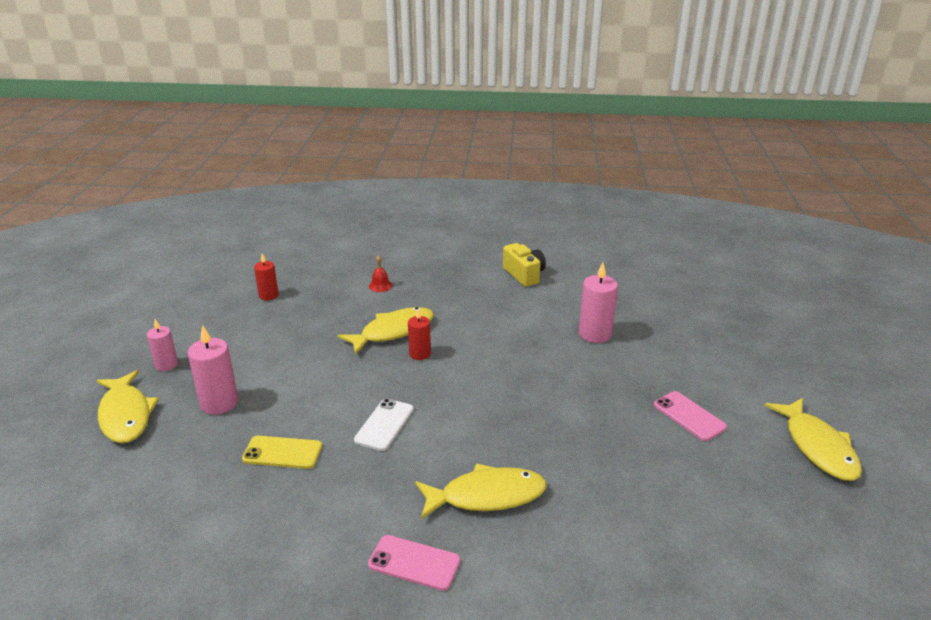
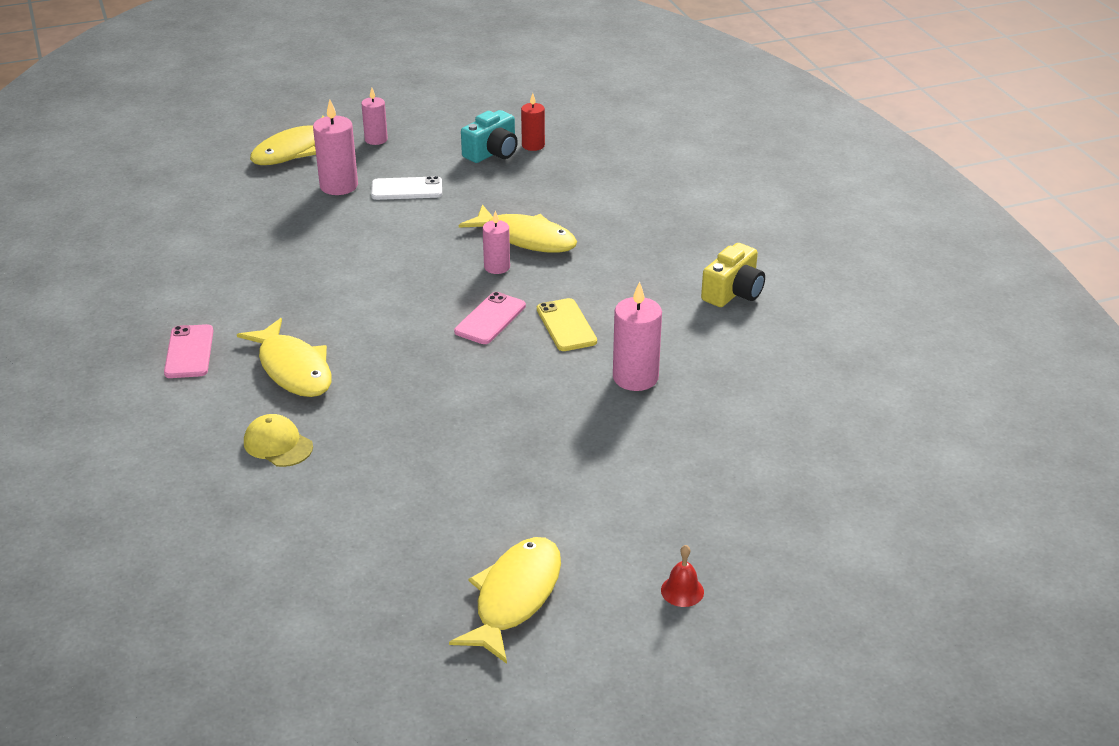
camera: 65 degrees right, 5 degrees up
yellow phone [242,436,322,469] -> yellow phone moved to [537,298,597,351]
white phone [354,398,414,451] -> white phone moved to [371,176,442,200]
red bell [369,255,393,292] -> red bell moved to [661,545,704,607]
red candle [408,308,431,360] -> pink candle [483,210,510,274]
pink phone [654,391,727,441] -> pink phone moved to [454,292,526,344]
yellow fish [764,398,862,481] -> yellow fish turned 150 degrees clockwise [449,537,561,664]
none -> yellow cap [244,414,313,467]
none -> turquoise camera [461,110,518,163]

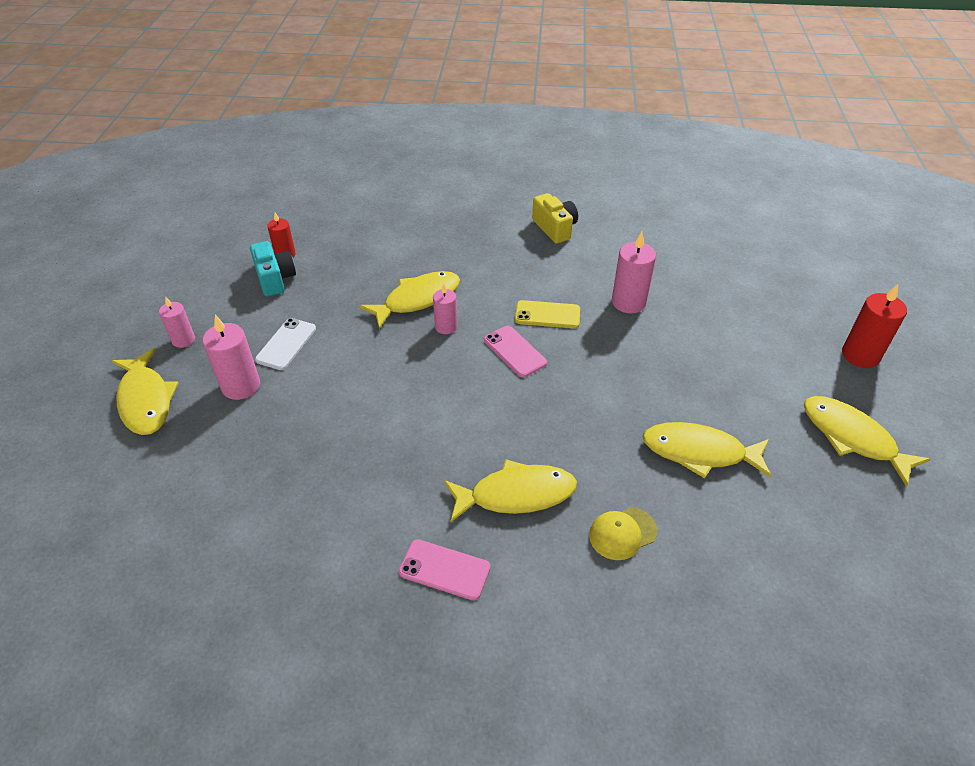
camera: 65 degrees left, 10 degrees up
red bell [661,545,704,607] -> red candle [842,284,907,368]
none -> yellow fish [642,422,771,479]

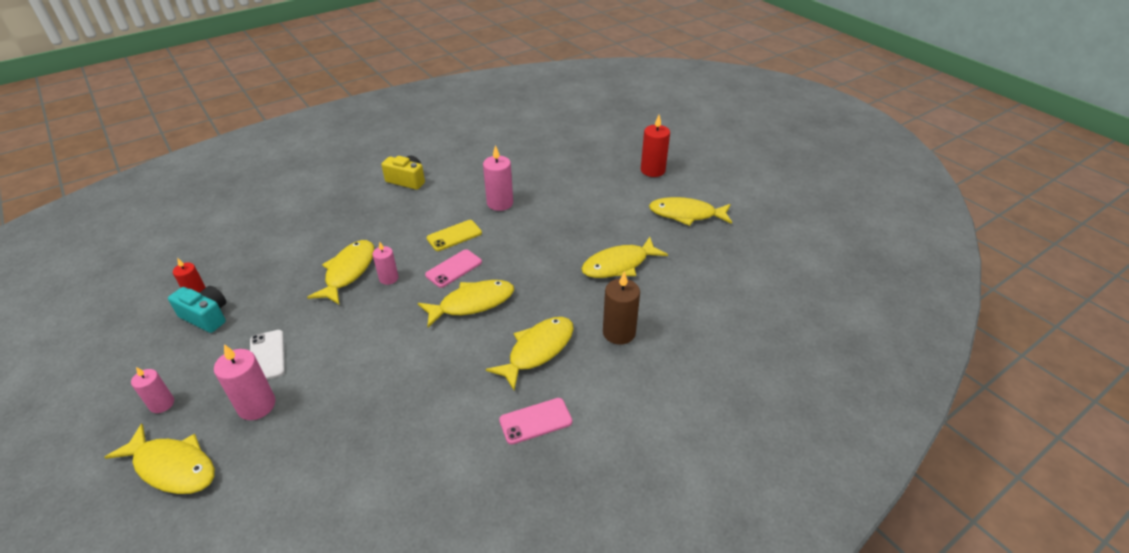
camera: 40 degrees left, 5 degrees down
pink phone [484,326,547,377] -> pink phone turned 60 degrees counterclockwise [425,249,482,288]
yellow cap [589,507,658,560] -> brown candle [603,271,640,345]
none -> yellow fish [418,280,514,328]

